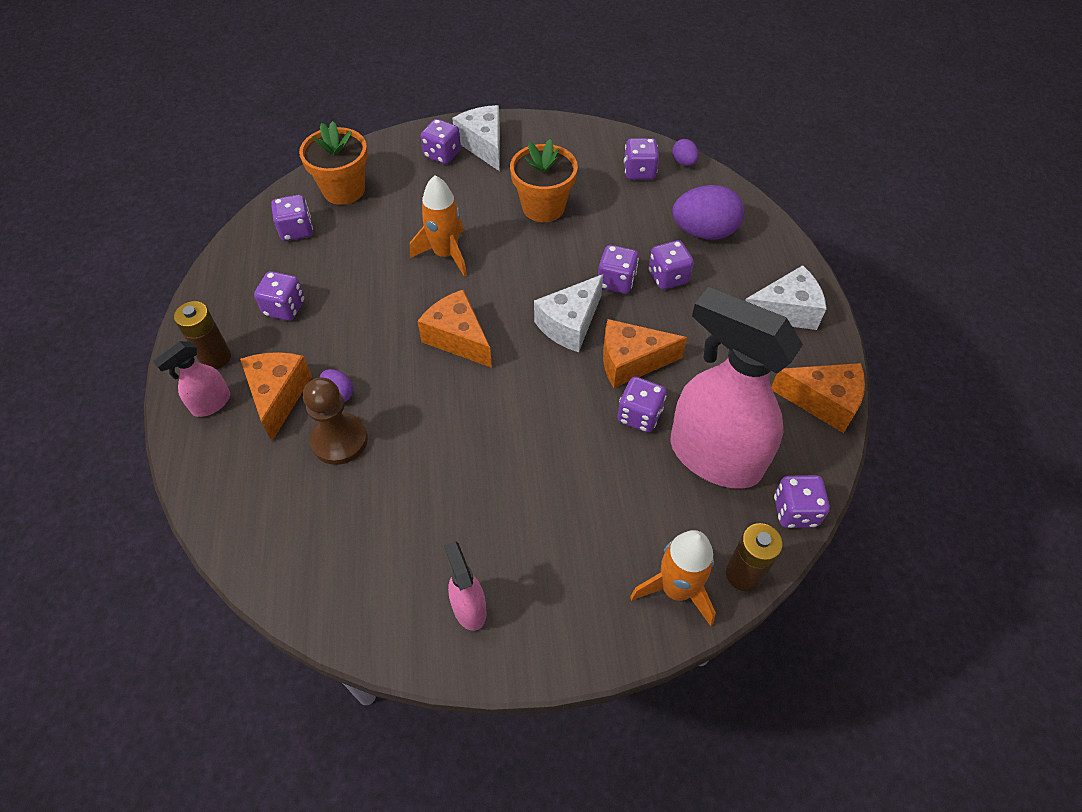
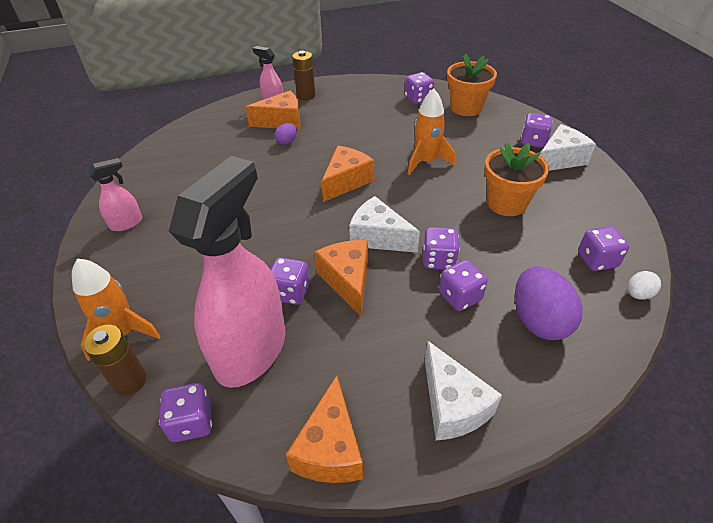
camera: 80 degrees right, 10 degrees down
purple dice [254,271,305,321] -> none
brown pawn [303,377,368,465] -> none
purple egg [672,139,699,166] -> white egg [627,271,661,300]

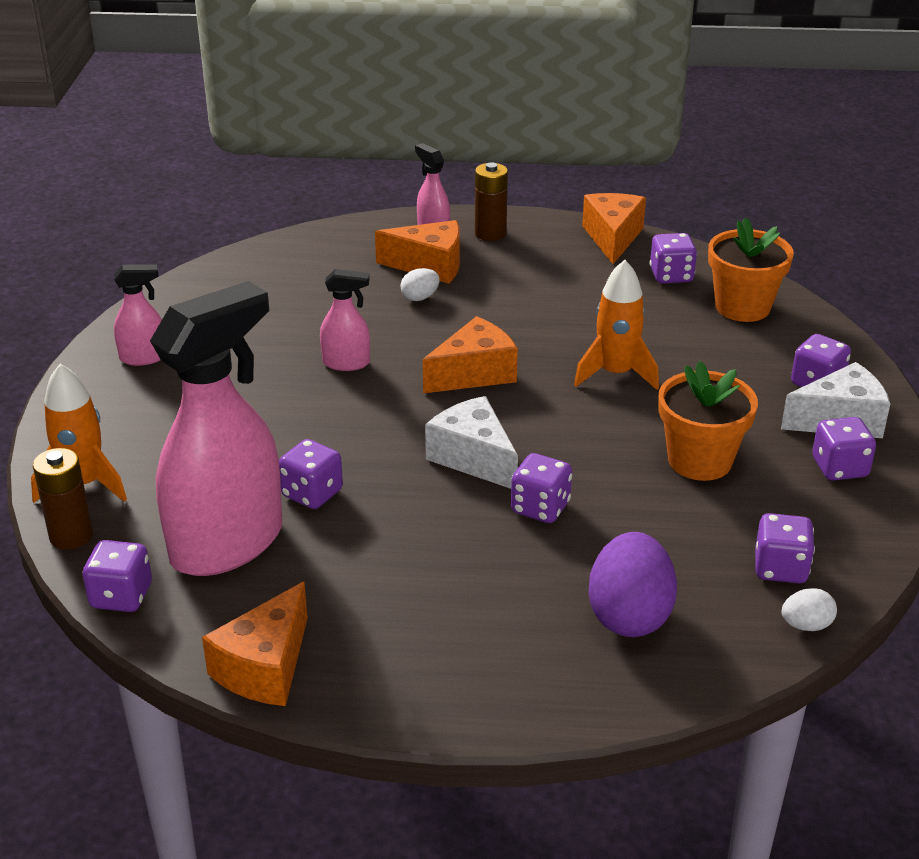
camera: 20 degrees right, 10 degrees down
purple egg [275,123,297,145] -> white egg [400,268,440,301]
orange cheese [315,240,368,316] -> orange cheese moved to [582,193,646,264]
white cheese [425,341,502,440] -> none
purple dice [439,260,488,311] -> purple dice moved to [812,417,876,481]
none -> pink spray bottle [320,269,370,371]

